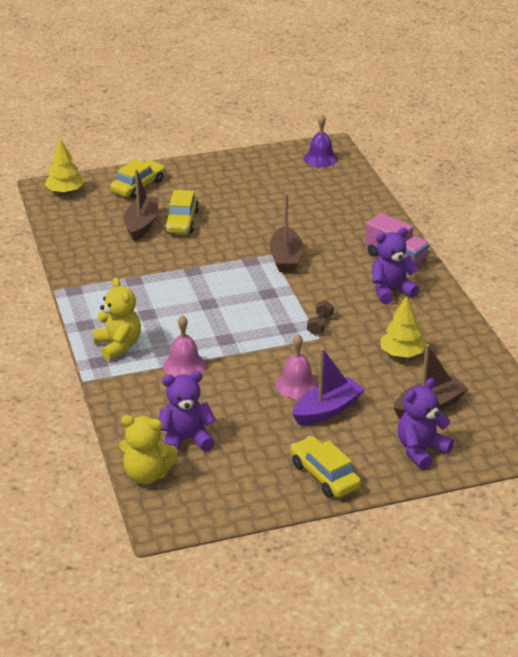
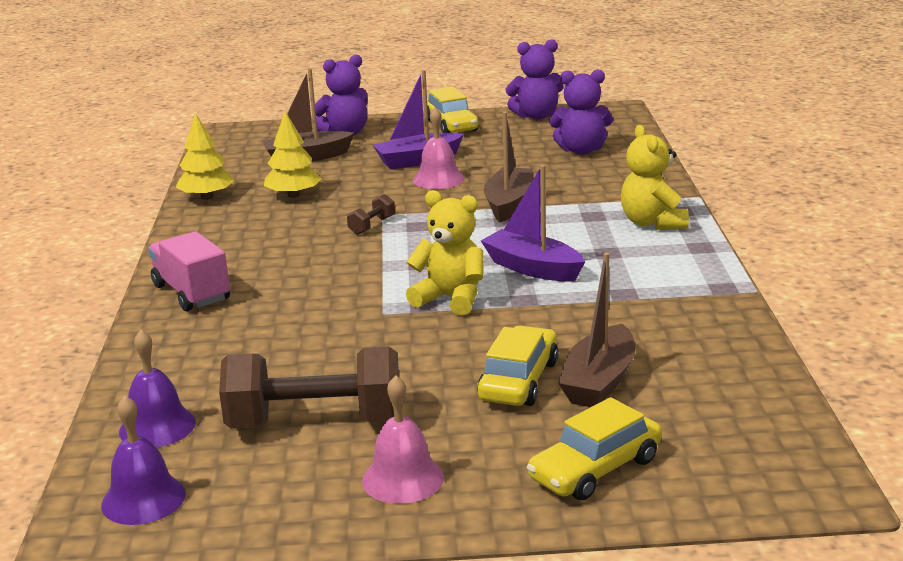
camera: 165 degrees left, 10 degrees down
yellow tree [45,139,84,194] -> yellow tree moved to [175,113,234,200]
yellow teddy bear [119,415,178,484] -> yellow teddy bear moved to [406,190,484,316]
pink bell [163,315,206,377] -> pink bell moved to [362,375,444,504]
brown boat [269,193,303,272] -> brown boat moved to [484,112,533,222]
purple teddy bear [372,227,419,304] -> purple teddy bear moved to [505,39,563,120]
none -> purple bell [119,330,196,448]
none -> brown dumbbell [219,347,399,429]
none -> purple boat [481,165,585,282]

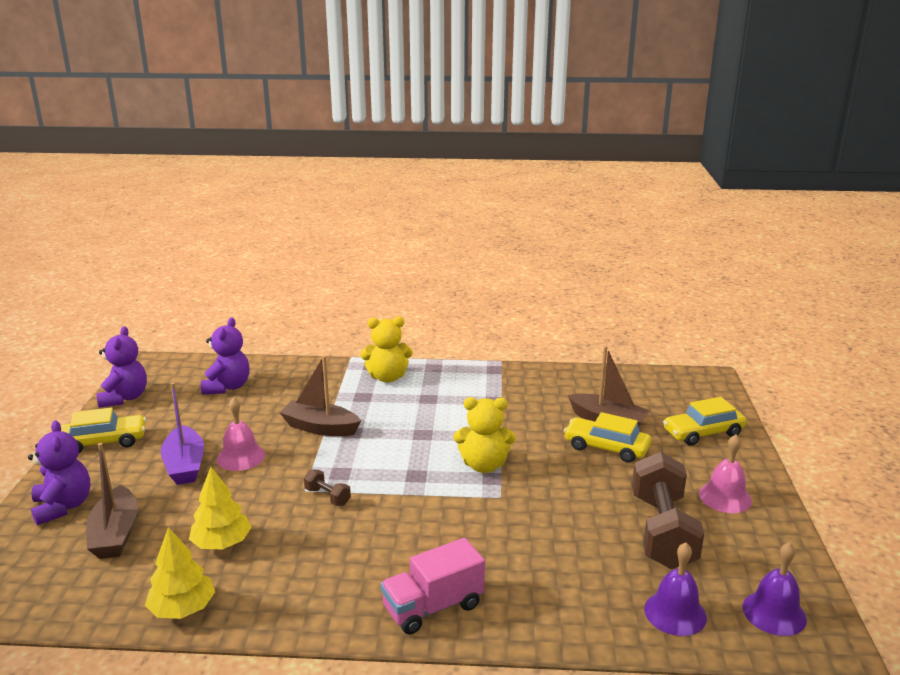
camera: 85 degrees left, 0 degrees up
yellow teddy bear [406,190,484,316] -> yellow teddy bear turned 120 degrees counterclockwise [454,397,516,473]
purple boat [481,165,585,282] -> none
yellow car [527,397,662,500] -> yellow car turned 105 degrees clockwise [663,397,746,446]

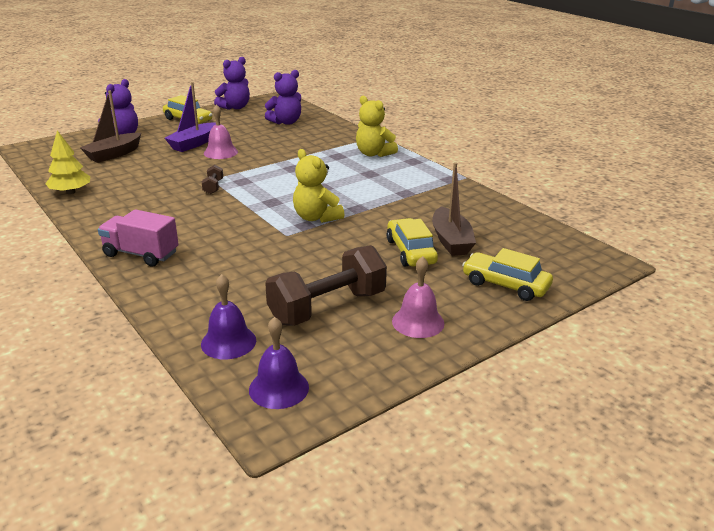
camera: 50 degrees right, 5 degrees up
yellow tree [189,467,252,549] -> none
brown boat [279,356,361,436] -> none

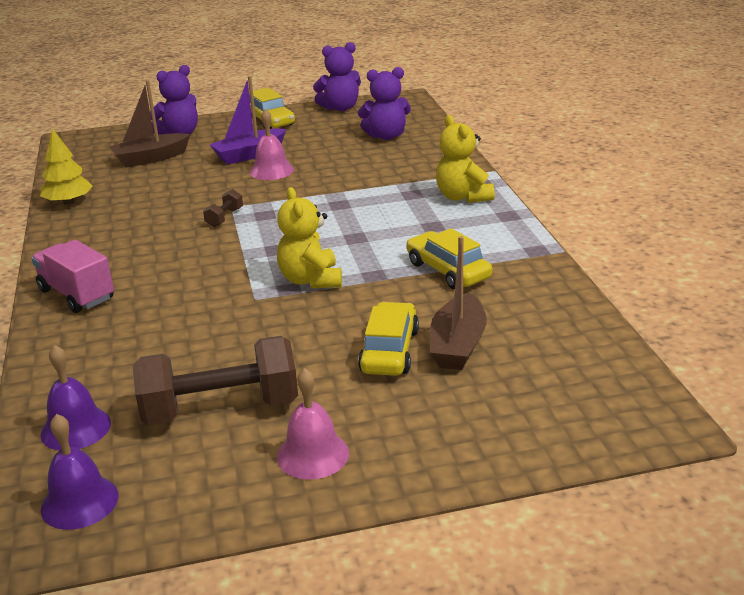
camera: 25 degrees right, 0 degrees up
yellow car [462,248,553,301] -> yellow car moved to [406,228,492,289]

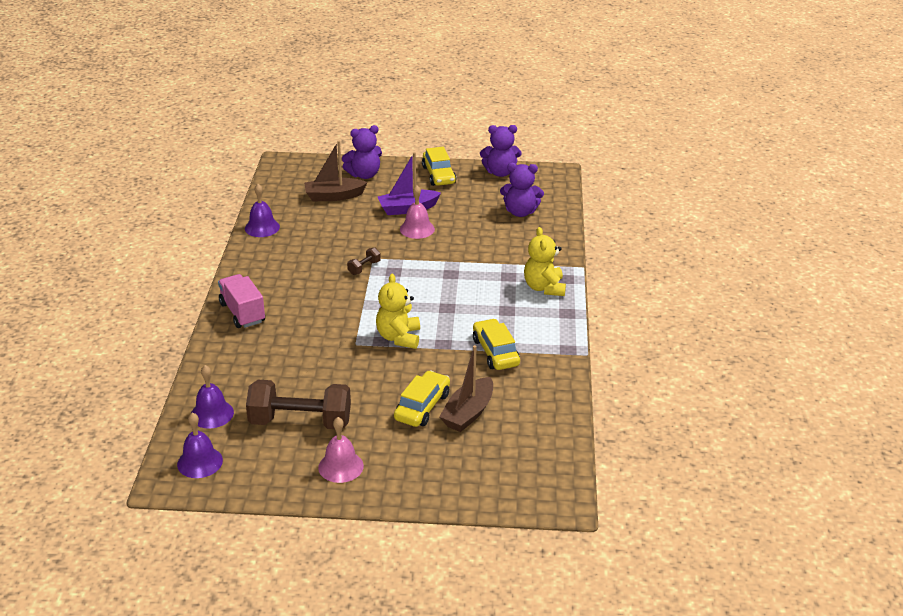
camera: 15 degrees right, 5 degrees up
yellow tree [40,128,93,205] -> purple bell [245,184,280,237]

